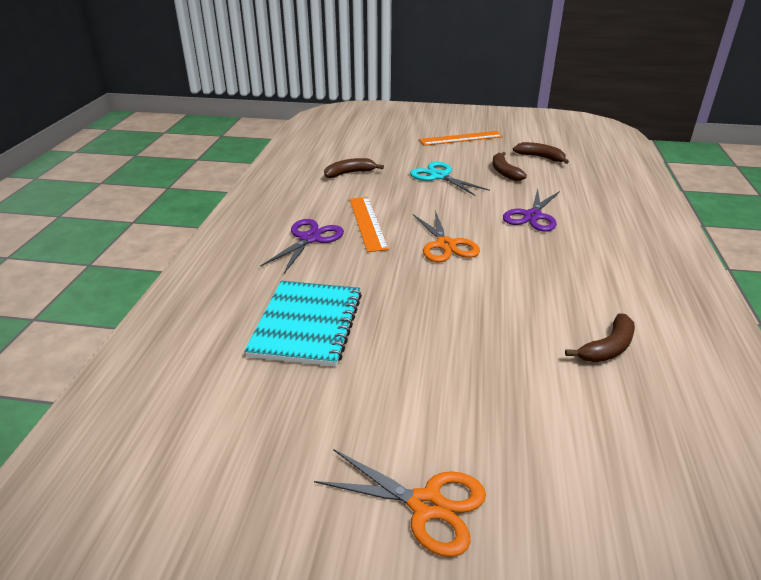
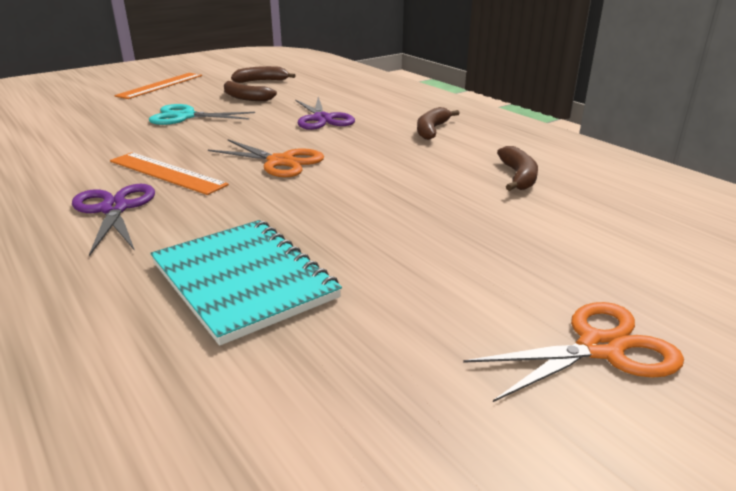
camera: 45 degrees left, 5 degrees down
brown banana [324,158,384,178] -> brown banana moved to [417,107,460,140]

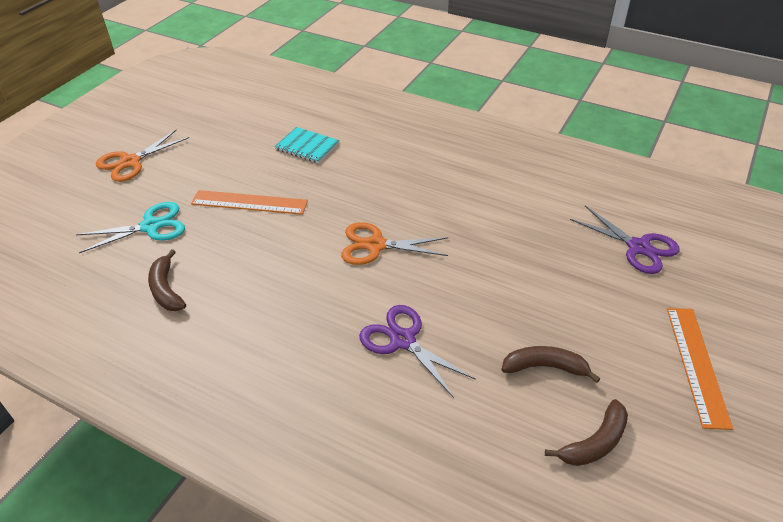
camera: 155 degrees right, 15 degrees up
purple scissors [72,184,155,256] -> purple scissors moved to [570,206,680,274]
orange ruler [110,152,229,195] -> orange ruler moved to [191,190,308,215]
turquoise scissors [149,104,255,125] -> turquoise scissors moved to [76,202,185,253]
turquoise notebook [150,220,342,346] -> turquoise notebook [275,127,339,163], size x0.60
brown banana [417,107,460,140] -> none

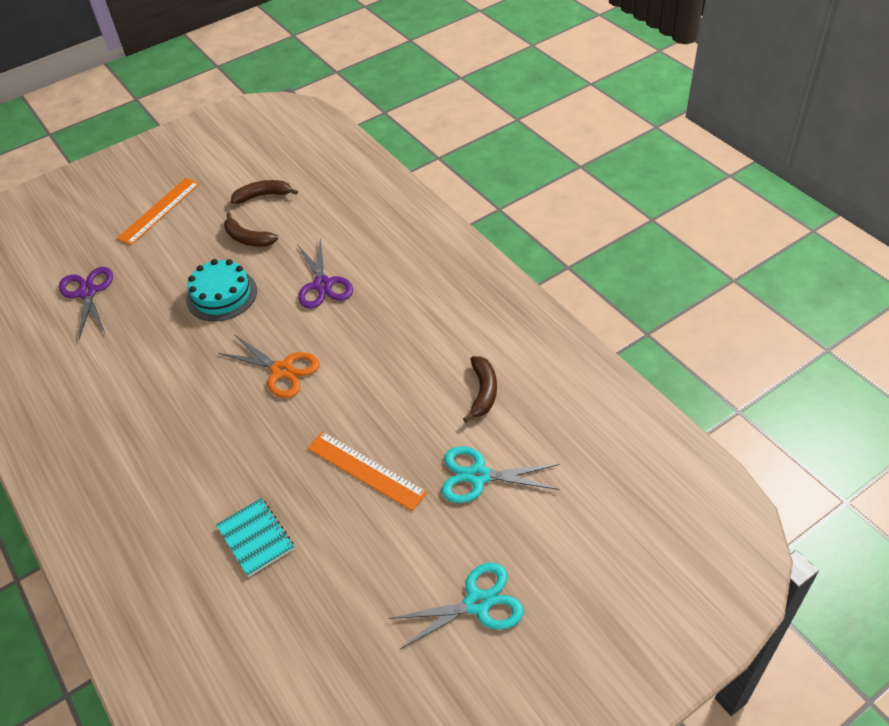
camera: 150 degrees left, 5 degrees up
orange scissors [96,130,189,182] -> turquoise scissors [389,563,524,649]
none -> turquoise cake [186,259,257,321]

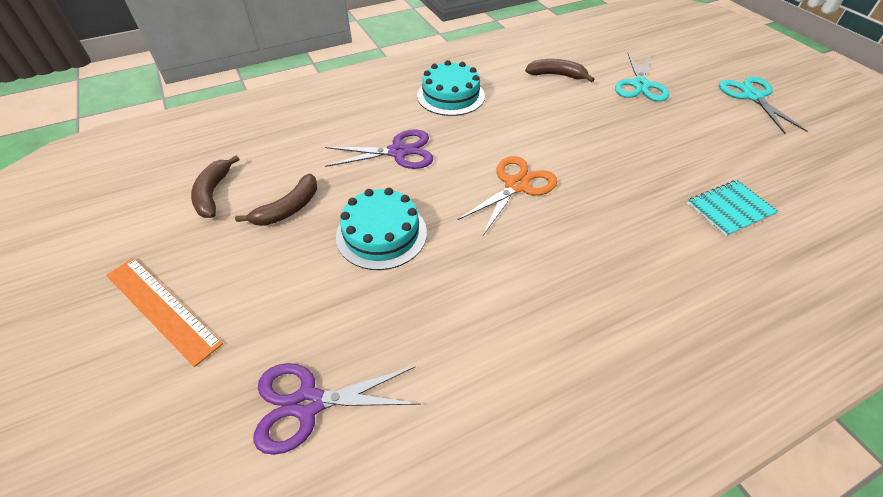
camera: 85 degrees left, 0 degrees up
orange ruler [307,431,428,511] -> none
none -> turquoise cake [417,60,485,116]

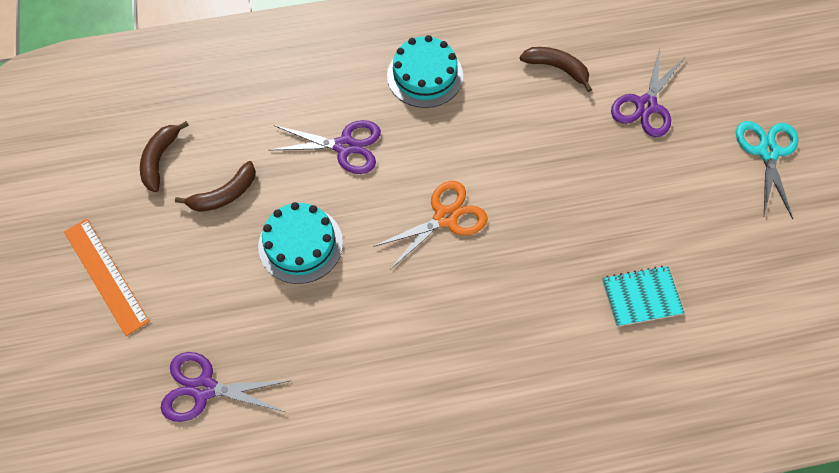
camera: 15 degrees right, 15 degrees up
turquoise scissors [615,53,669,102] -> purple scissors [611,49,685,137]

